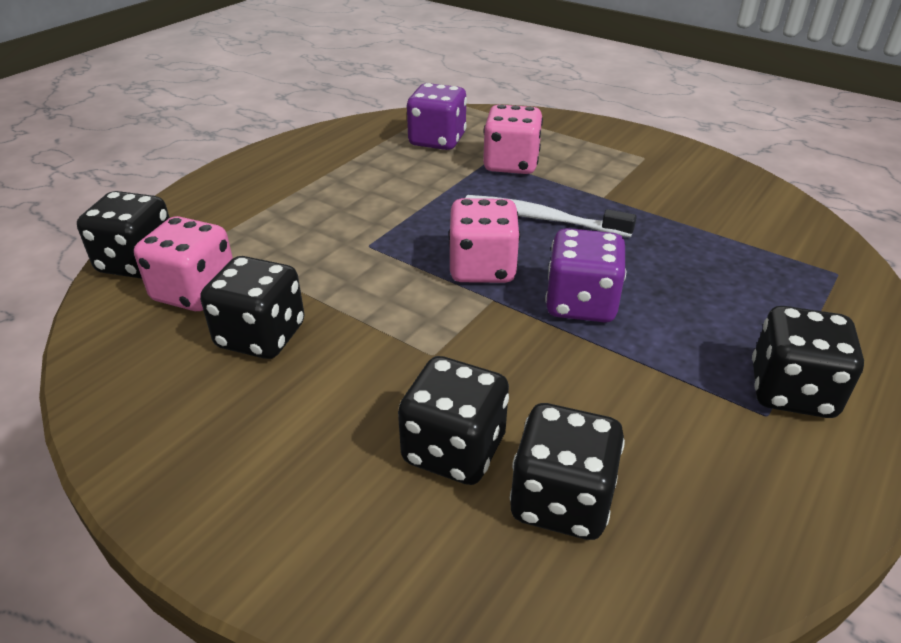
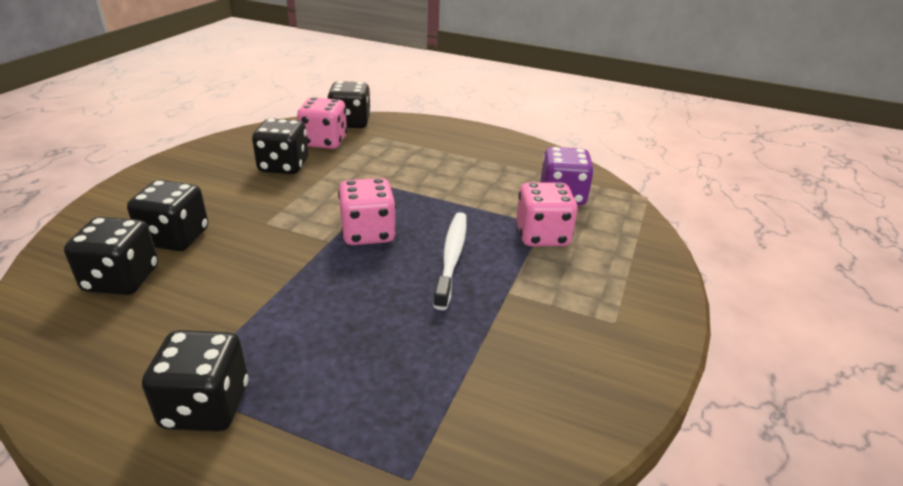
camera: 75 degrees right, 5 degrees down
purple dice [545,228,626,323] -> none

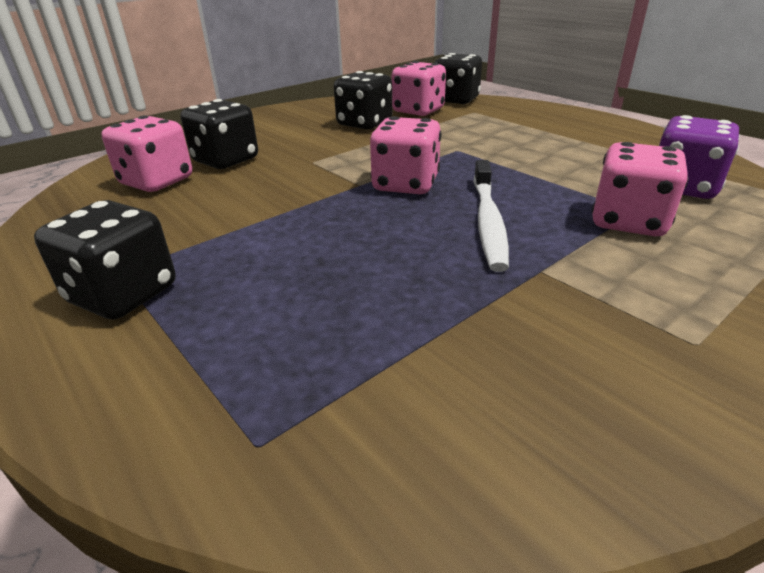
camera: 30 degrees right, 0 degrees up
black dice [64,217,158,295] -> pink dice [102,115,192,192]
white toothbrush [433,212,467,310] -> white toothbrush turned 150 degrees clockwise [474,160,509,272]

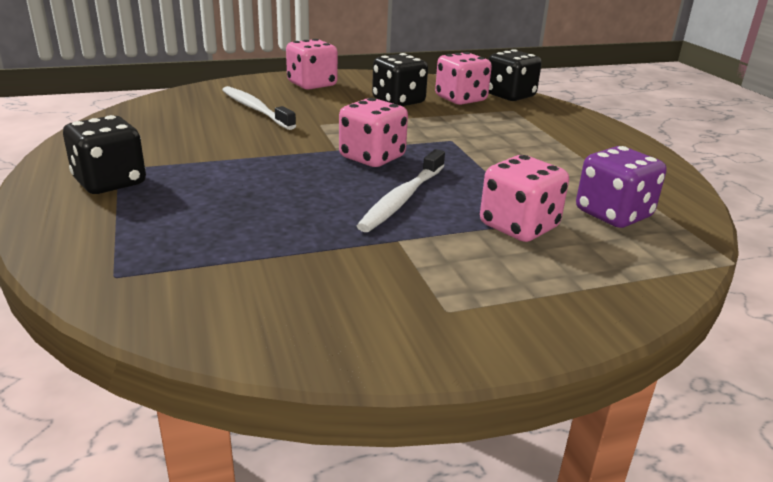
camera: 20 degrees right, 5 degrees down
pink dice [102,115,192,192] -> pink dice moved to [286,39,338,90]
black dice [181,99,258,169] -> white toothbrush [222,86,296,130]

